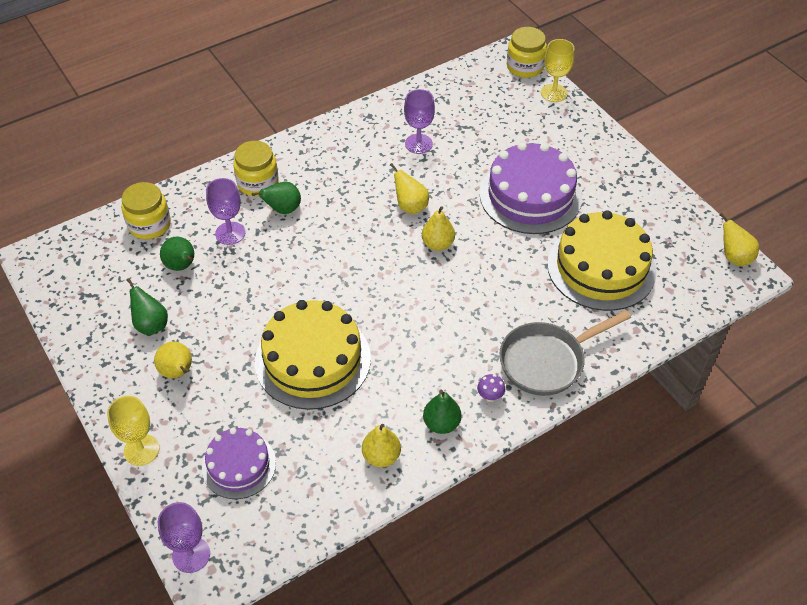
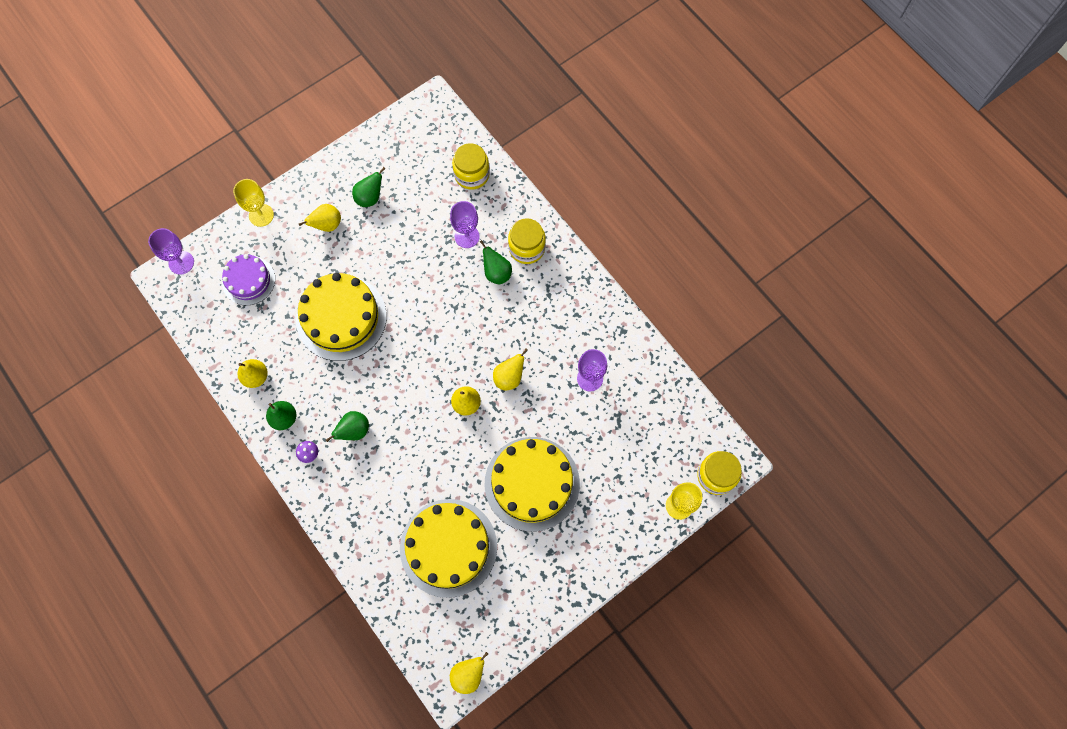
camera: 85 degrees right, 20 degrees up
green pear [160,237,194,271] -> green pear moved to [326,411,369,442]
purple cake [480,142,582,234] -> yellow cake [484,437,580,532]
grey pan [499,310,631,396] -> none

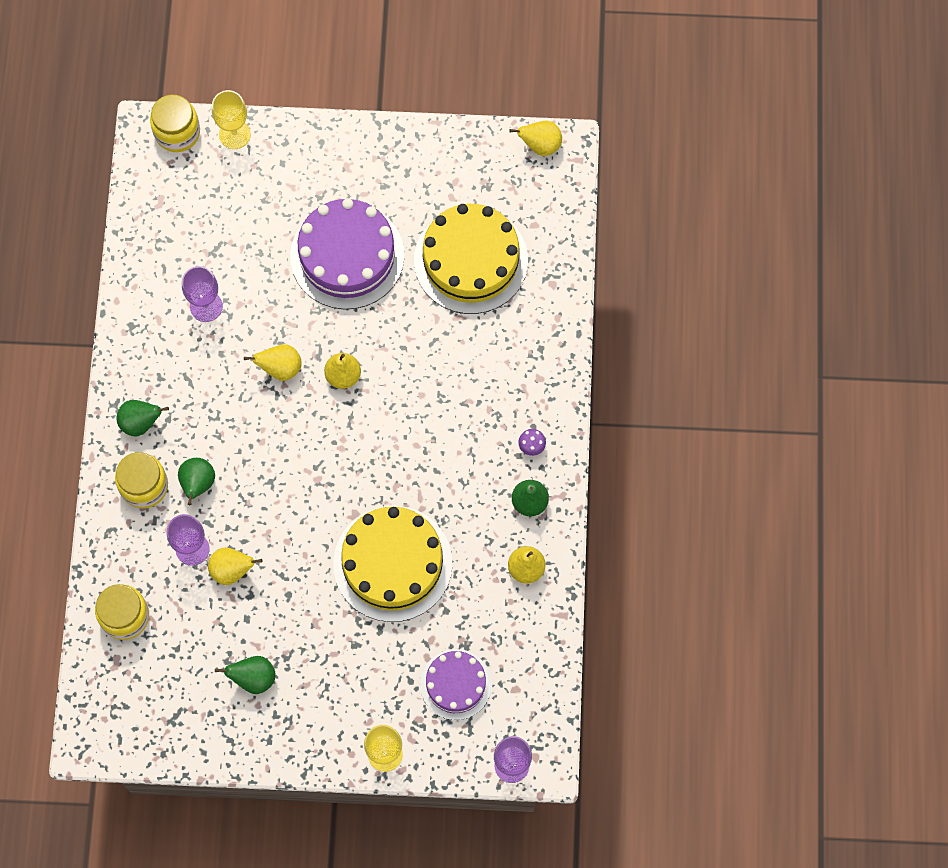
camera: 140 degrees left, 0 degrees up
yellow pear [299,204,341,232] -> yellow pear moved to [208,547,262,585]
green pear [326,411,369,442] -> green pear moved to [116,400,169,436]
yellow cake [484,437,580,532] -> purple cake [290,198,404,309]

